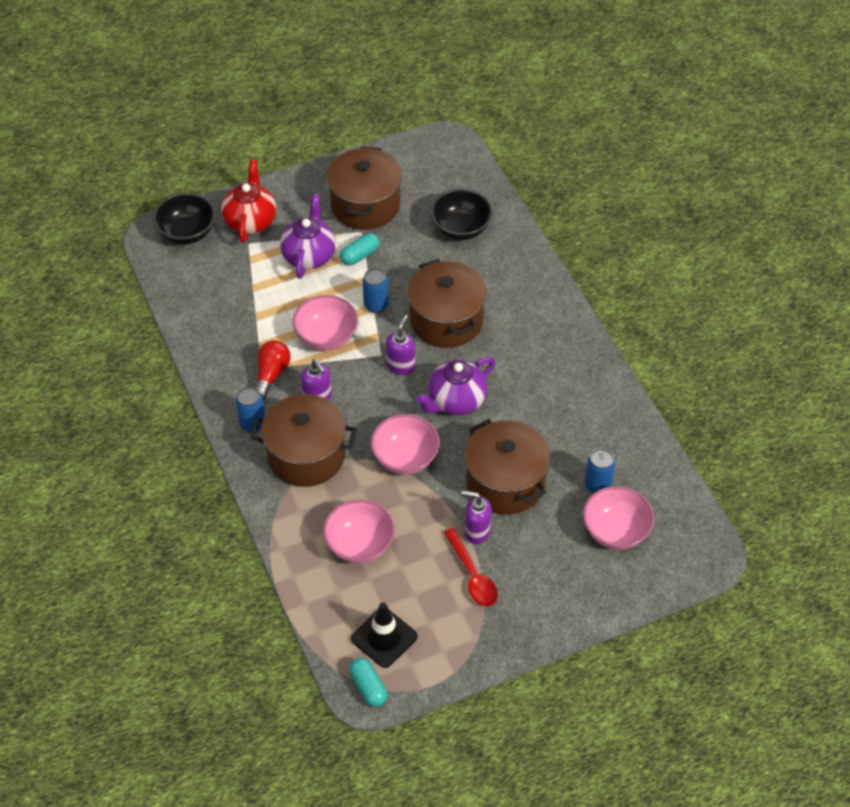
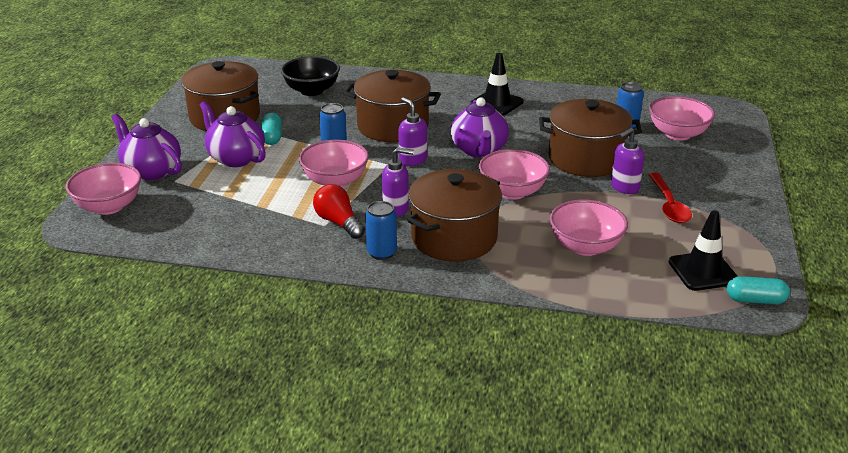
camera: 55 degrees left, 20 degrees down
black bowl [153,193,216,244] -> pink bowl [66,163,141,215]
red teapot [221,159,276,243] -> purple teapot [112,114,182,180]
red spoon [443,528,498,607] -> red spoon turned 75 degrees clockwise [648,173,692,223]
none -> black traffic cone [471,53,524,116]

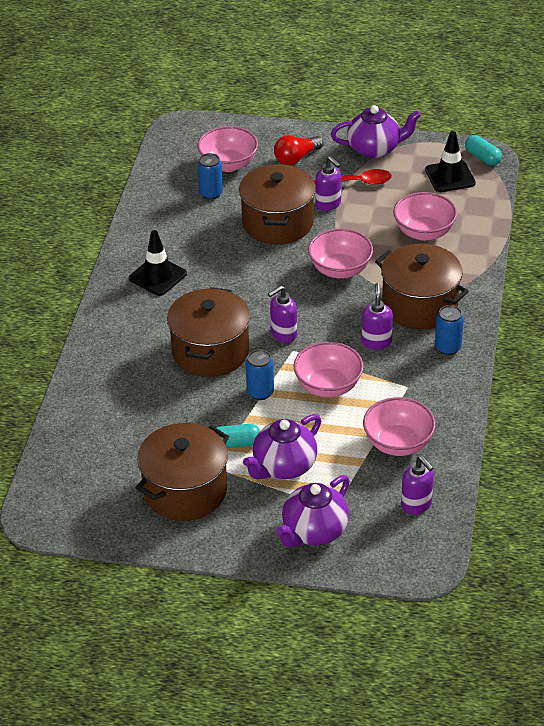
camera: 90 degrees left, 10 degrees up
pink bowl [66,163,141,215] -> pink bowl moved to [363,397,436,456]
black bowl [281,56,340,96] -> none
red light bulb [313,184,365,239] -> red light bulb moved to [274,135,323,165]
purple teapot [451,97,509,158] -> purple teapot moved to [331,105,421,158]
turquoise capsule [727,276,790,304] -> turquoise capsule turned 45 degrees counterclockwise [465,135,502,165]
none -> purple soap dispenser [401,456,434,514]

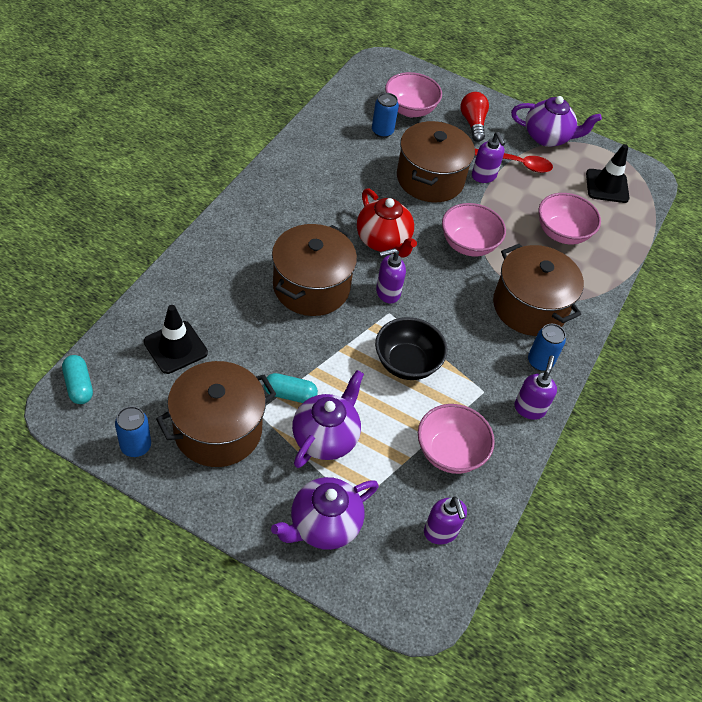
camera: 10 degrees right, 10 degrees up
black traffic cone [129,230,187,296] -> black traffic cone moved to [144,305,208,374]
purple teapot [243,414,321,479] -> purple teapot turned 150 degrees clockwise [292,370,364,468]
blue can [246,349,274,400] -> blue can moved to [115,406,151,457]
red light bulb [274,135,323,165] -> red light bulb turned 105 degrees clockwise [460,92,489,142]
pink bowl [293,342,364,397] -> black bowl [375,317,447,380]
purple soap dispenser [361,283,393,350] -> purple soap dispenser moved to [514,355,557,420]
turquoise capsule [465,135,502,165] -> turquoise capsule moved to [62,355,93,404]
none -> red teapot [357,188,417,257]

